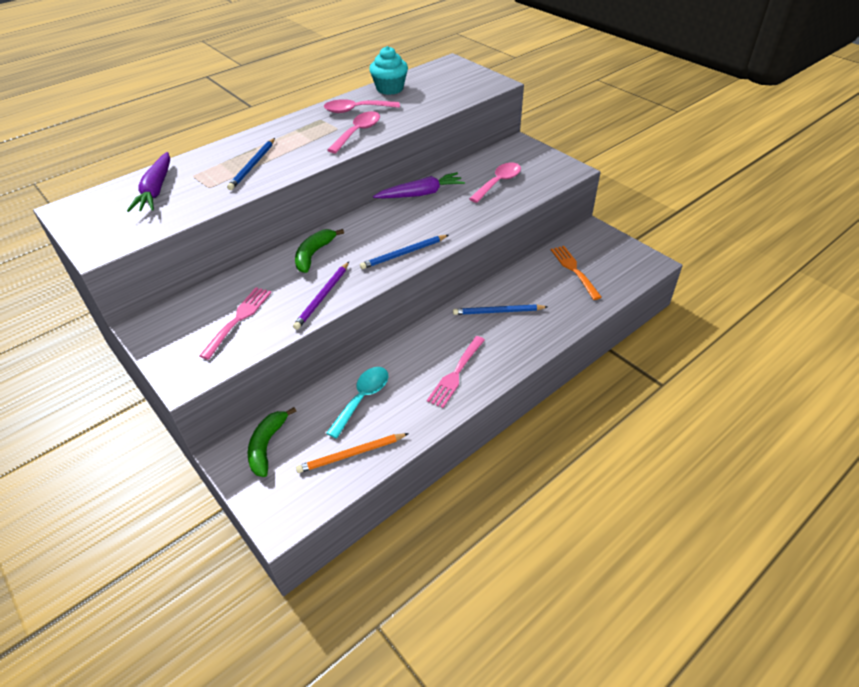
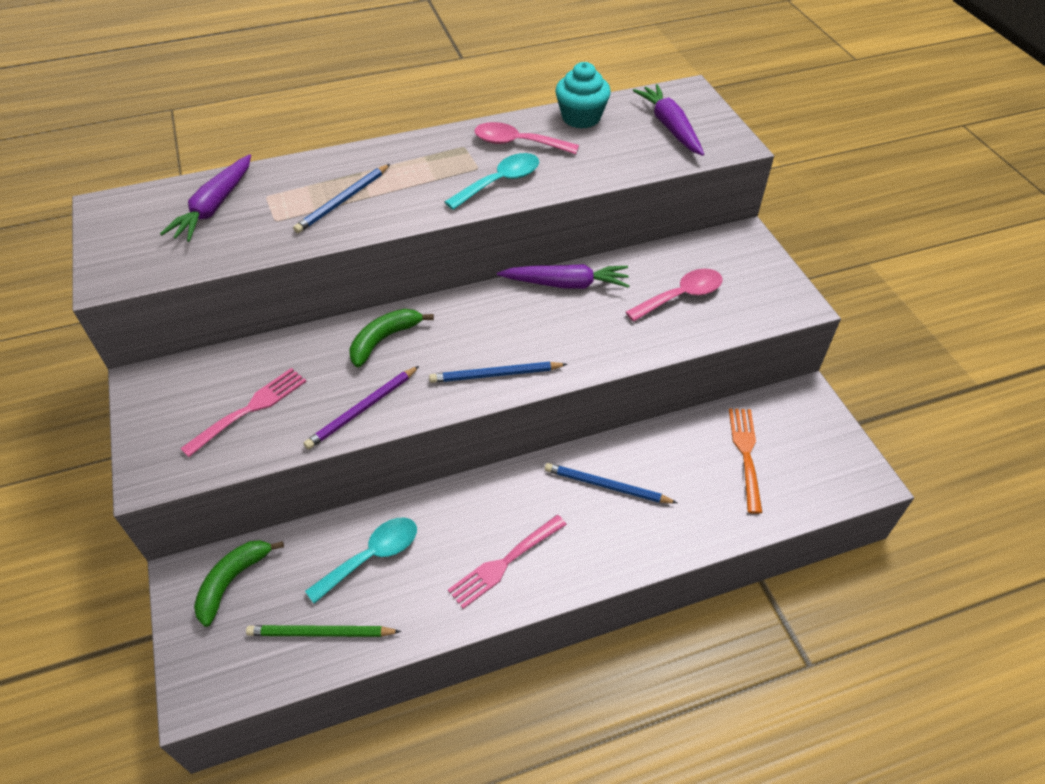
camera: 20 degrees right, 5 degrees up
orange pencil [296,433,409,473] -> green pencil [246,625,401,637]
pink spoon [328,111,380,153] -> turquoise spoon [445,153,539,210]
none -> purple carrot [633,84,704,156]

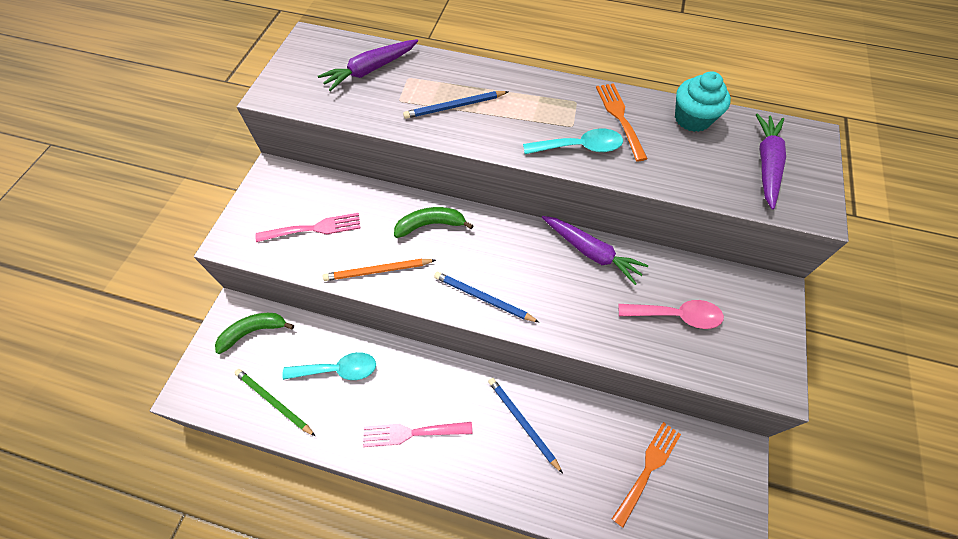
camera: 35 degrees right, 10 degrees up
purple pencil [304,366,419,449] -> orange pencil [323,258,436,281]
pink spoon [474,122,579,154] -> orange fork [596,83,648,161]

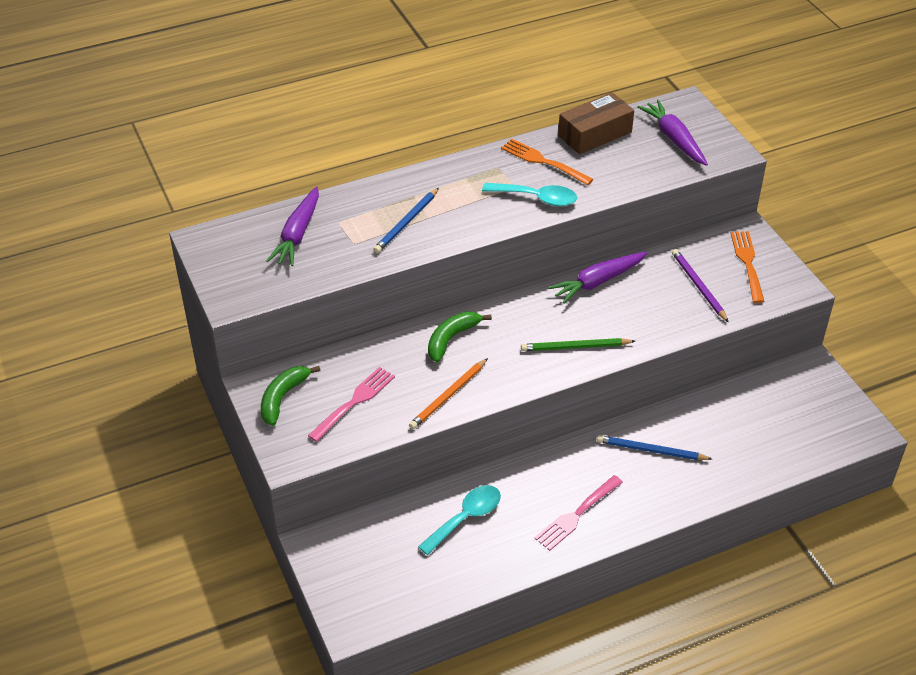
camera: 40 degrees left, 15 degrees down
green banana [215,313,294,354] -> green banana moved to [261,366,321,426]
green pencil [234,369,315,436] -> green pencil moved to [521,338,635,351]
blue pencil [434,272,539,322] -> none
turquoise spoon [523,129,623,154] -> turquoise spoon turned 60 degrees clockwise [482,183,577,206]
purple carrot [542,216,648,285] -> purple carrot turned 150 degrees clockwise [548,252,647,304]
orange fork [612,422,681,528] -> orange fork moved to [731,231,765,303]
pink spoon [618,300,724,329] -> purple pencil [672,249,728,322]
turquoise cupcake [675,71,731,132] -> brown box [558,92,634,154]

